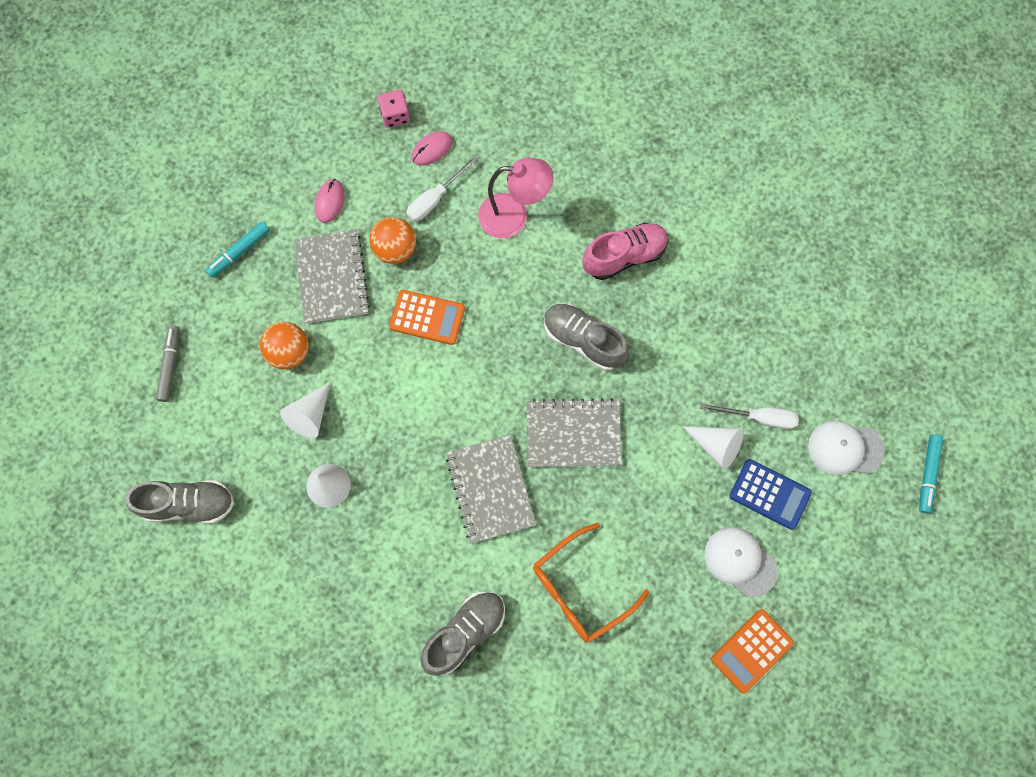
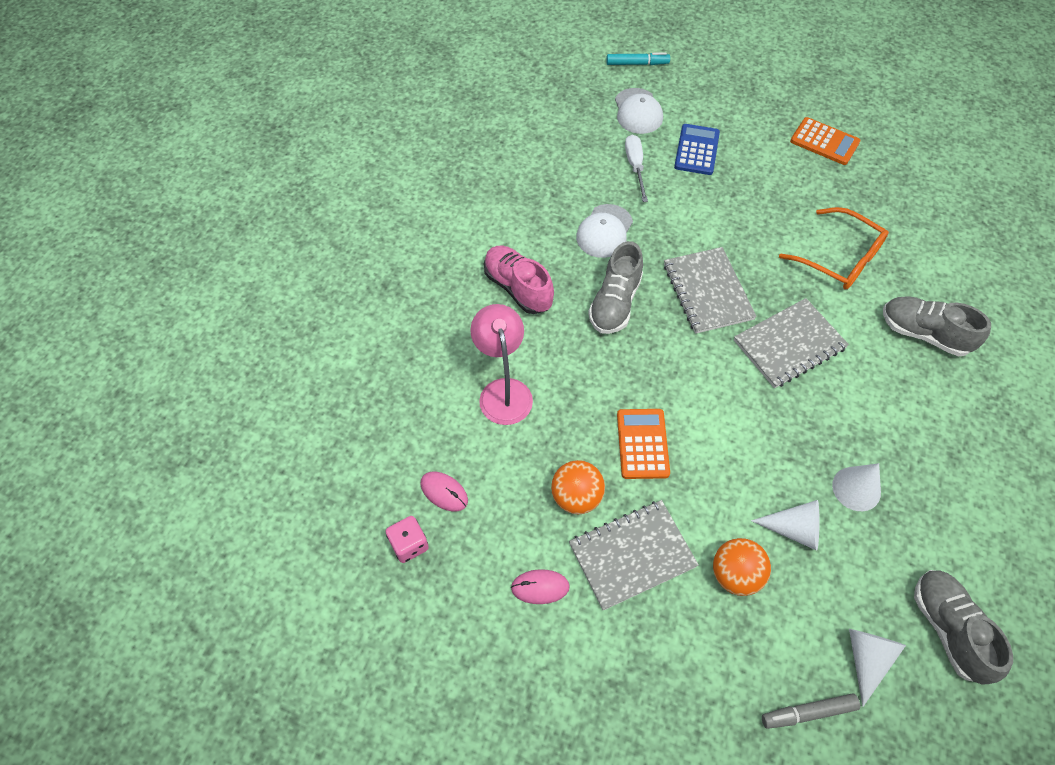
camera: 105 degrees left, 15 degrees down
turquoise marker [206,222,270,278] -> none
white screwdriver [406,156,478,222] -> none
white cone [682,426,744,470] -> white cone moved to [849,629,906,707]
white cap [705,527,778,597] -> white cap moved to [576,204,633,258]

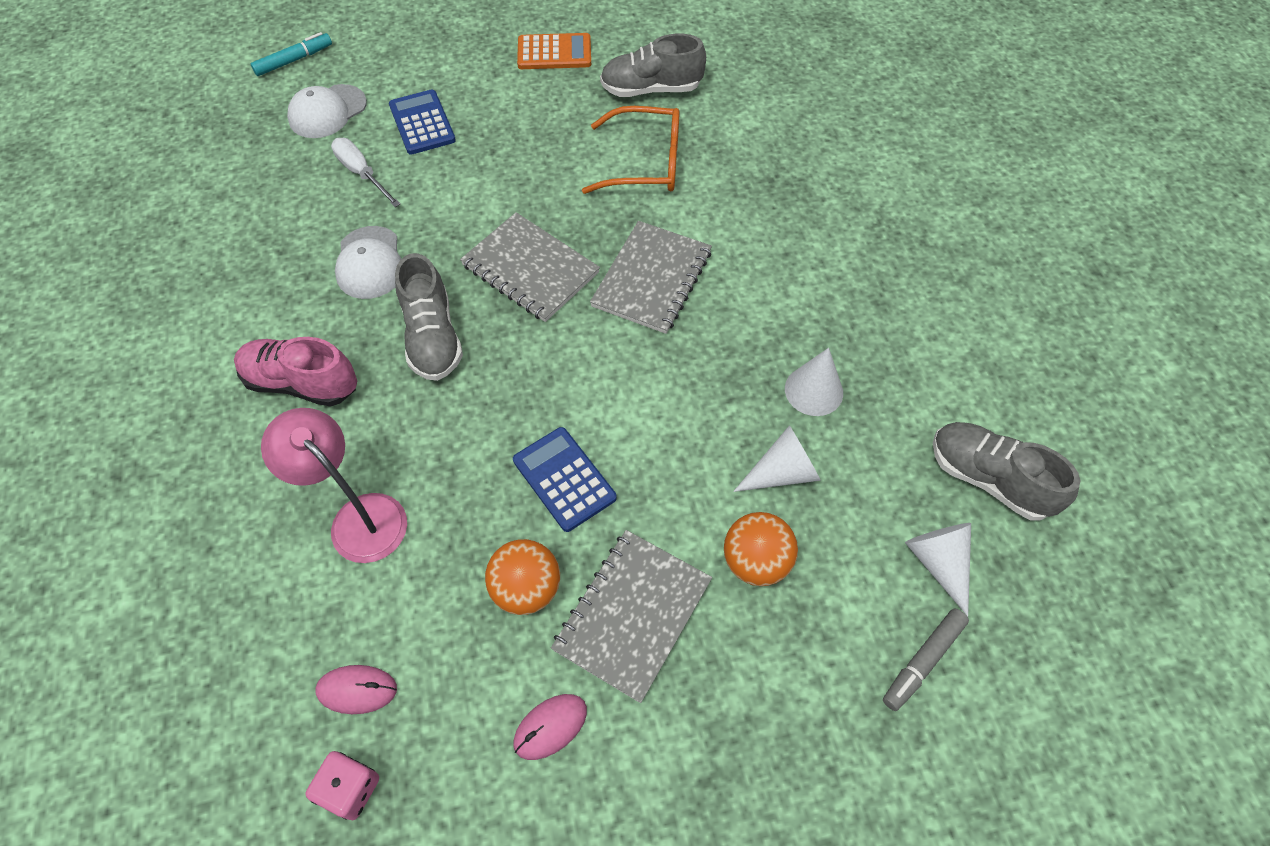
camera: 35 degrees left, 0 degrees up
white cap [615,88,663,134] -> white cap turned 90 degrees clockwise [287,84,367,138]
orange calculator [617,409,670,479] -> blue calculator [513,427,617,532]
grey shoe [883,296,991,357] -> grey shoe moved to [600,34,706,97]

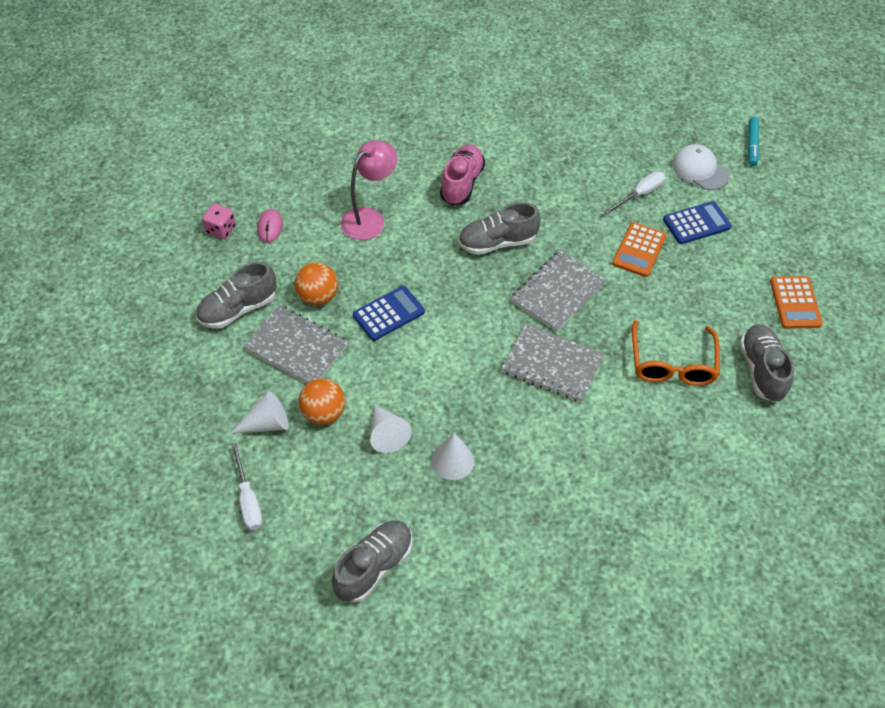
camera: 90 degrees right, 5 degrees down
turquoise marker [250,32,332,76] -> turquoise marker turned 45 degrees clockwise [748,117,759,166]
white cap [335,226,401,299] -> none
pink mouse [513,694,587,760] -> grey shoe [196,262,277,329]
grey marker [883,609,969,711] -> white screwdriver [231,443,263,530]
white cone [905,523,971,617] -> white cone moved to [230,391,289,434]
none -> orange calculator [612,222,666,277]

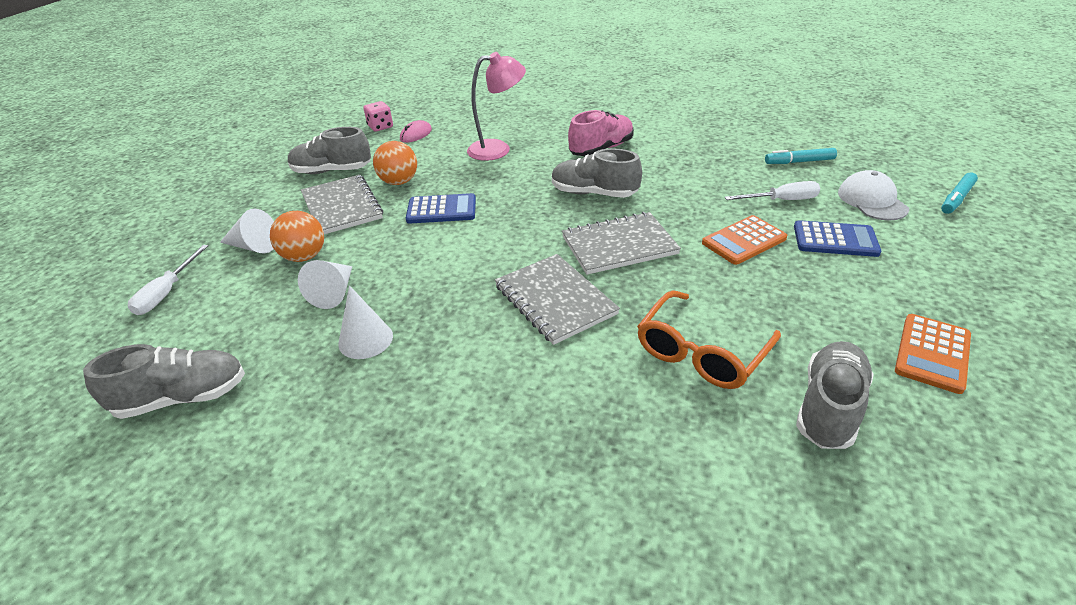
camera: 35 degrees right, 15 degrees down
none -> turquoise marker [765,148,837,164]

